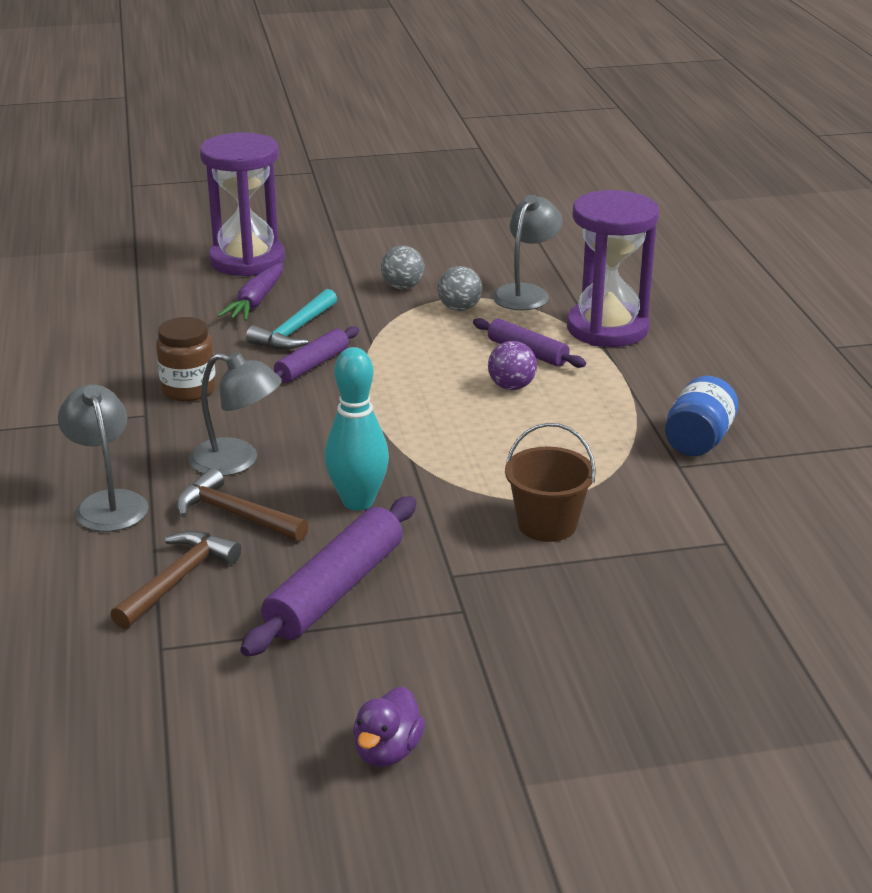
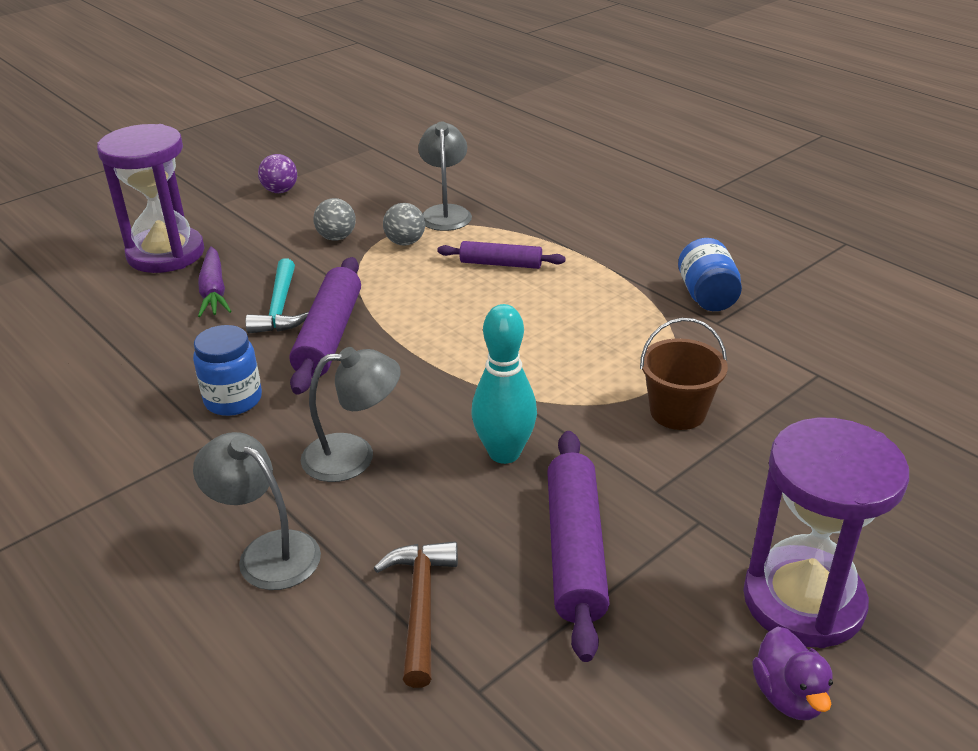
camera: 30 degrees left, 5 degrees up
brown jar [156,317,216,401] -> blue jar [193,325,262,416]
brown hammer [176,468,309,541] -> none
purple rolling pin [274,326,359,383] -> purple rolling pin [290,257,361,395], size x1.62
purple ball [488,341,537,390] -> purple ball moved to [258,154,297,193]
purple hourglass [567,190,659,347] -> purple hourglass moved to [743,417,909,648]

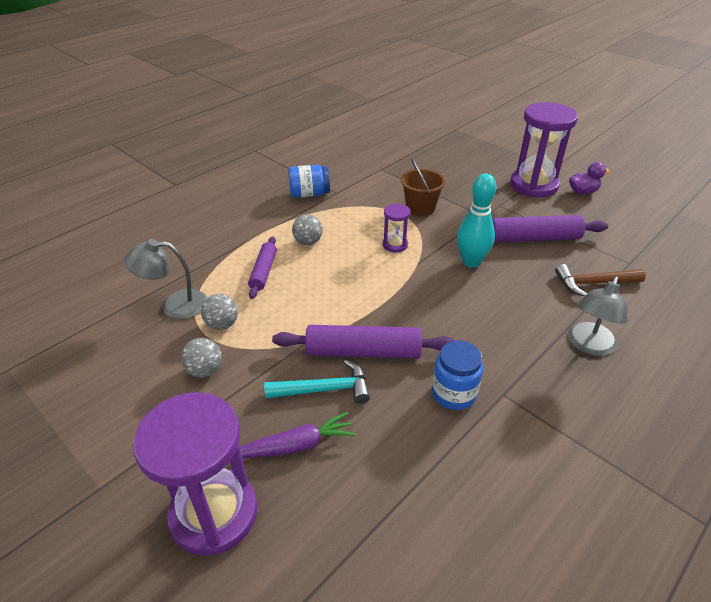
camera: 95 degrees left, 5 degrees up
purple ball [258,154,297,193] -> none
grey lamp [301,347,401,482] -> none
none -> grey ball [292,214,323,245]
none -> purple hourglass [383,203,411,253]

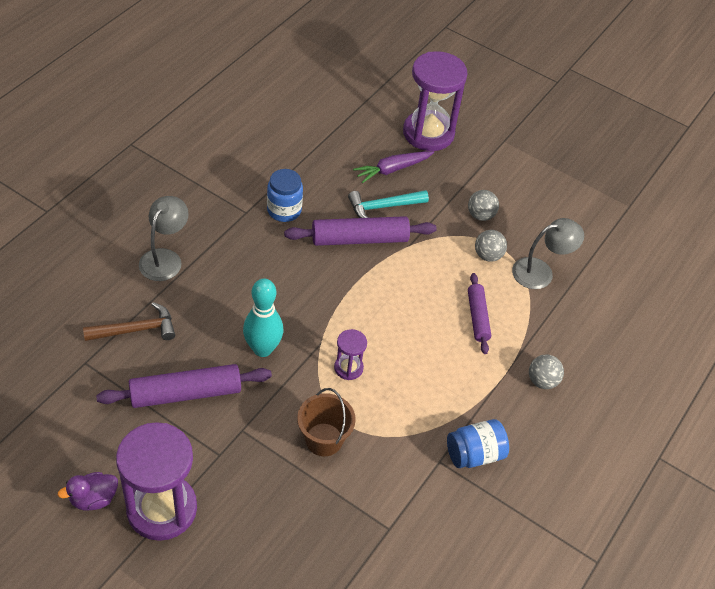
camera: 165 degrees right, 10 degrees up
grey ball [292,214,323,245] -> grey ball moved to [529,354,564,389]

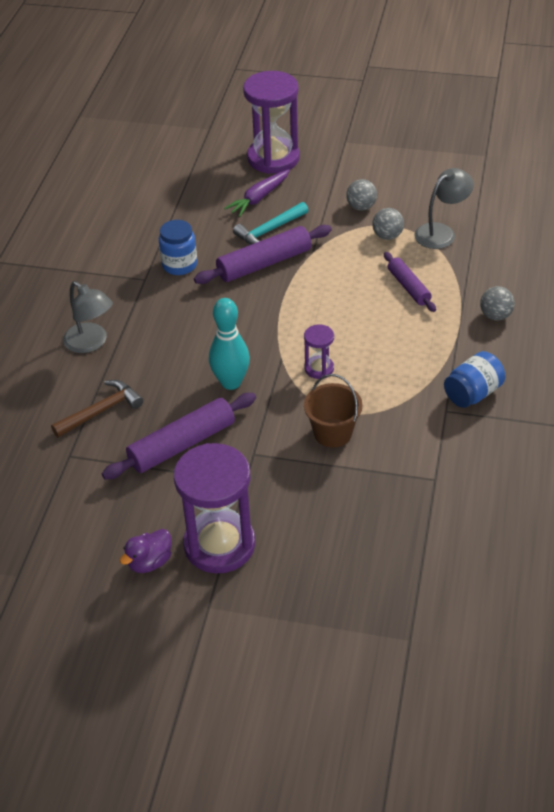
camera: 15 degrees left, 5 degrees down
grey lamp [139,196,189,281] -> grey lamp turned 135 degrees clockwise [63,281,113,353]

